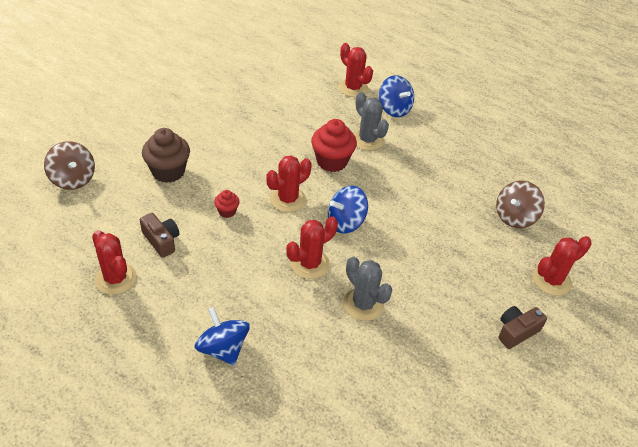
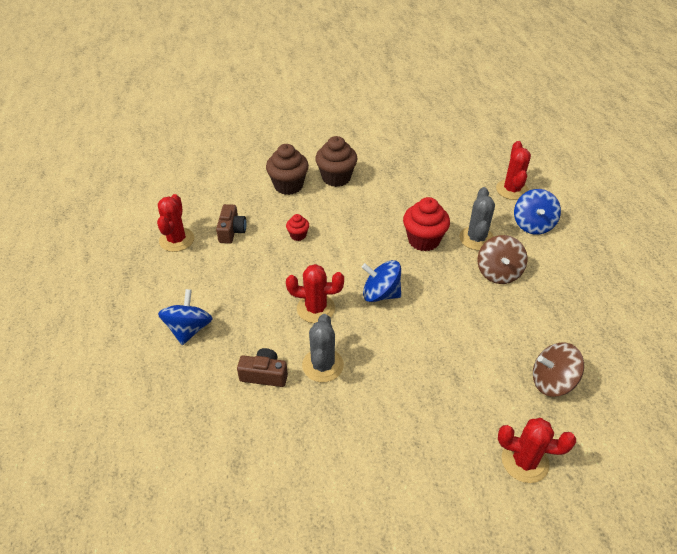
camera: 45 degrees right, 0 degrees up
brown spinning top [44,141,95,190] -> brown spinning top moved to [478,235,527,284]
red cactus [266,155,312,212] -> none
brown camera [498,306,547,349] -> brown camera moved to [237,348,288,387]
none -> brown cupcake [315,136,358,187]

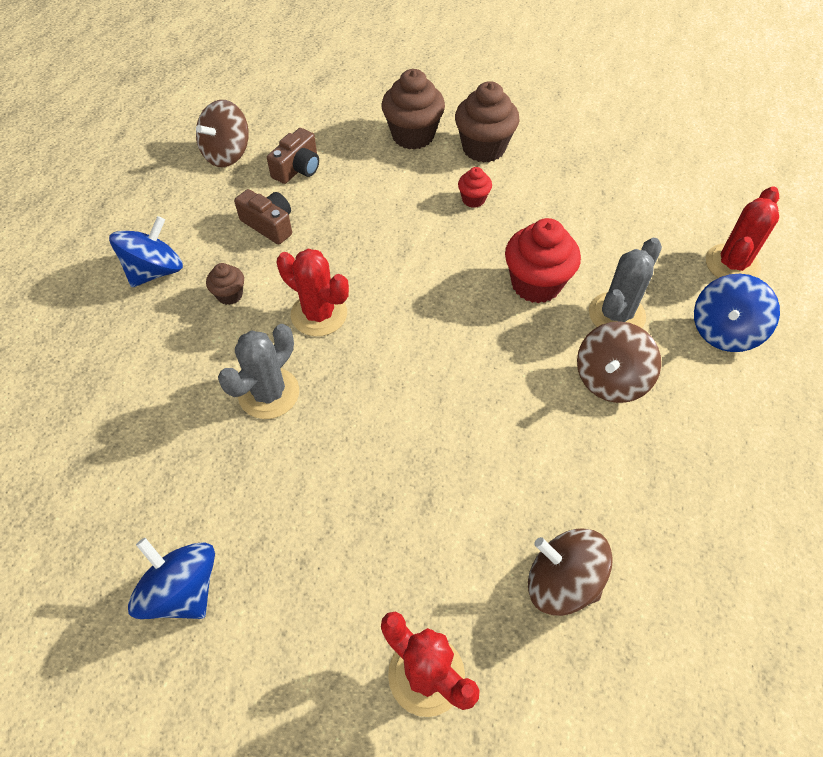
camera: 30 degrees right, 10 degrees up
red cactus [157,194,194,252] -> brown spinning top [196,100,249,167]
brown camera [237,348,288,387] -> brown camera moved to [234,189,292,244]
red cupcake [286,214,309,241] -> red cupcake moved to [458,167,492,208]
blue spinning top [362,260,401,302] -> blue spinning top moved to [128,538,215,619]
none -> brown cupcake [206,263,244,305]

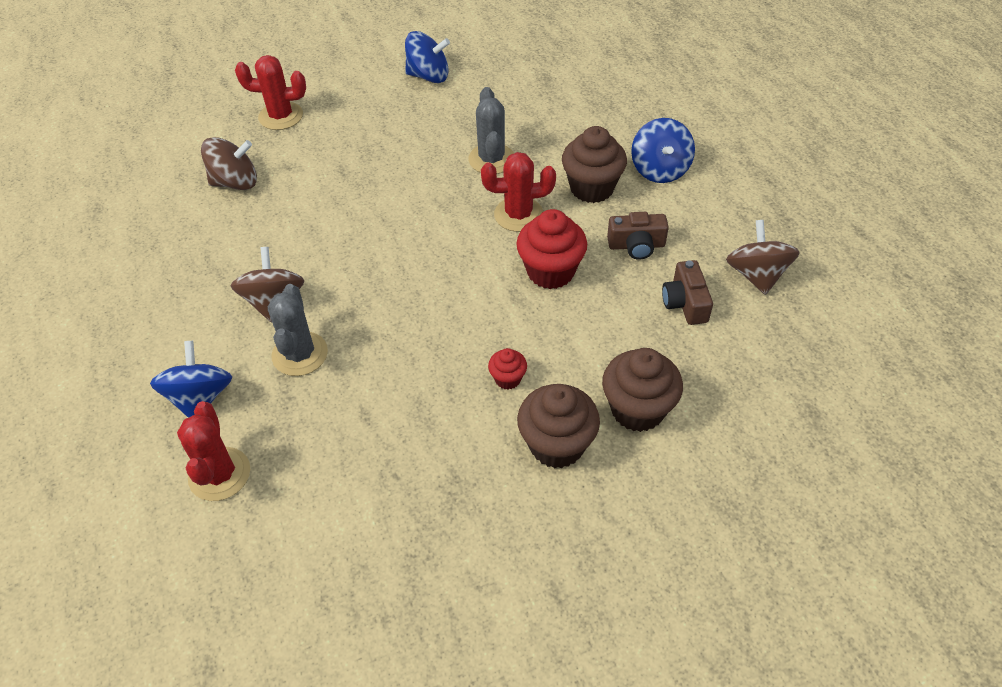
camera: 140 degrees right, 5 degrees down
brown cupcake [206,263,244,305] -> brown cupcake [562,126,627,203], size x1.96
red cupcake [505,218,581,303] -> red cupcake moved to [516,209,587,289]

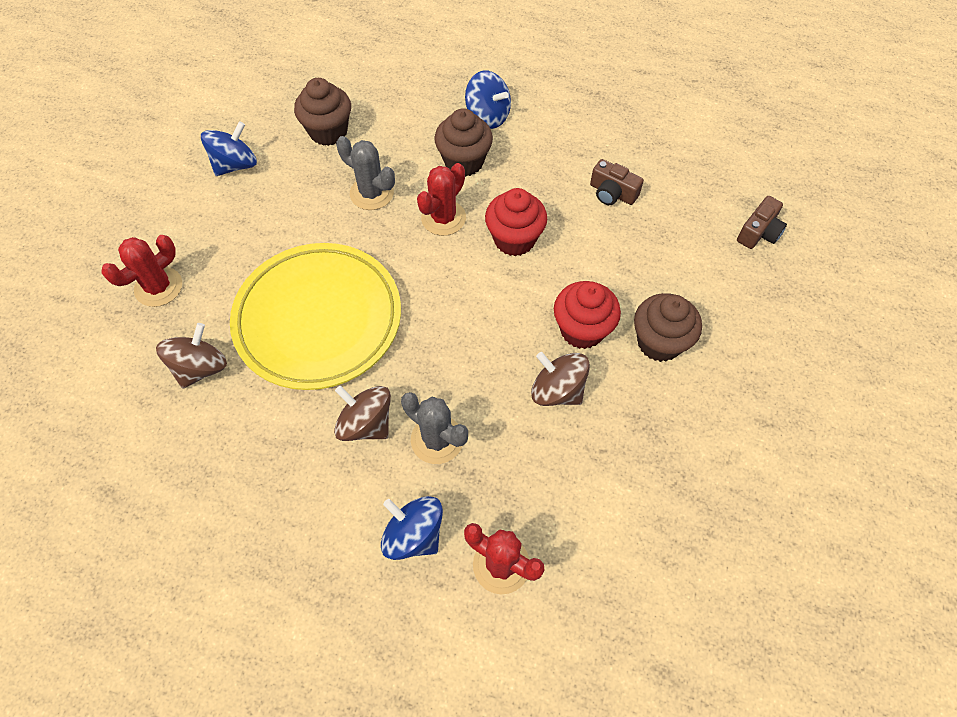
camera: 50 degrees left, 10 degrees up
red cupcake [488,348,527,389] -> red cupcake [554,281,621,349], size x1.96
brown cupcake [602,348,683,432] -> brown cupcake moved to [294,78,351,146]
brown camera [607,212,669,260] -> brown camera moved to [737,196,787,249]
brown spinning top [726,220,800,295] -> brown spinning top moved to [531,352,590,406]
none -> yellow plate [230,243,401,390]

